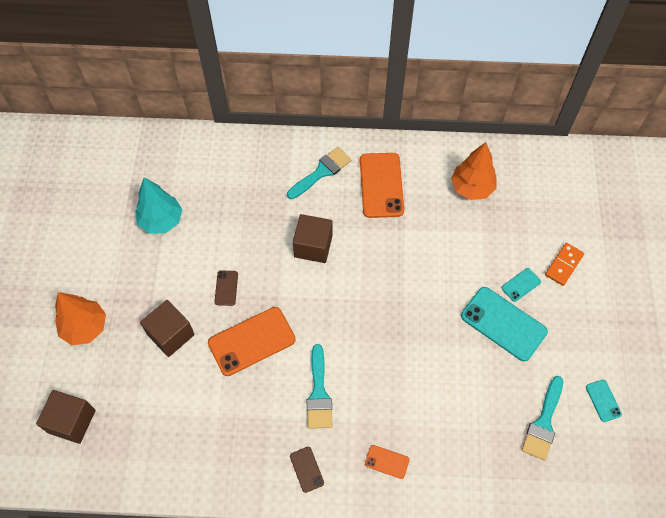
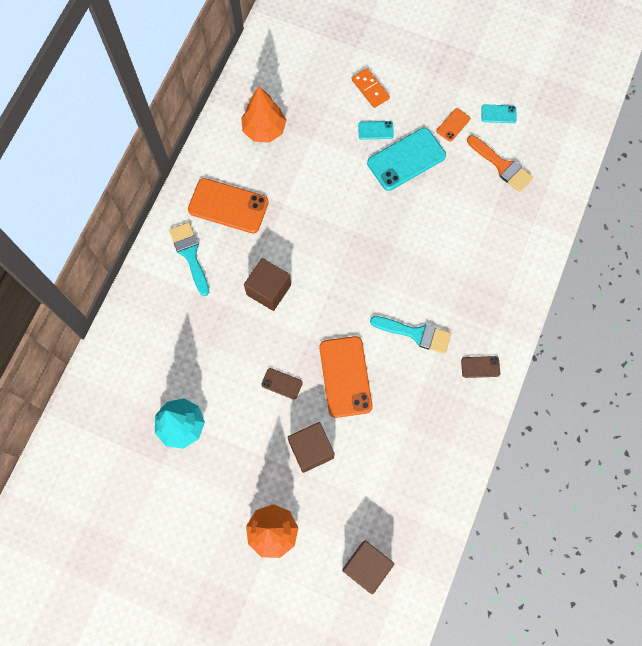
camera: 70 degrees left, 10 degrees up
orange phone [365,445,409,479] -> orange phone moved to [437,108,470,142]
turquoise phone [502,268,541,302] -> turquoise phone turned 75 degrees counterclockwise [358,121,394,140]
turquoise brush [522,376,563,460] -> orange brush [467,135,533,192]

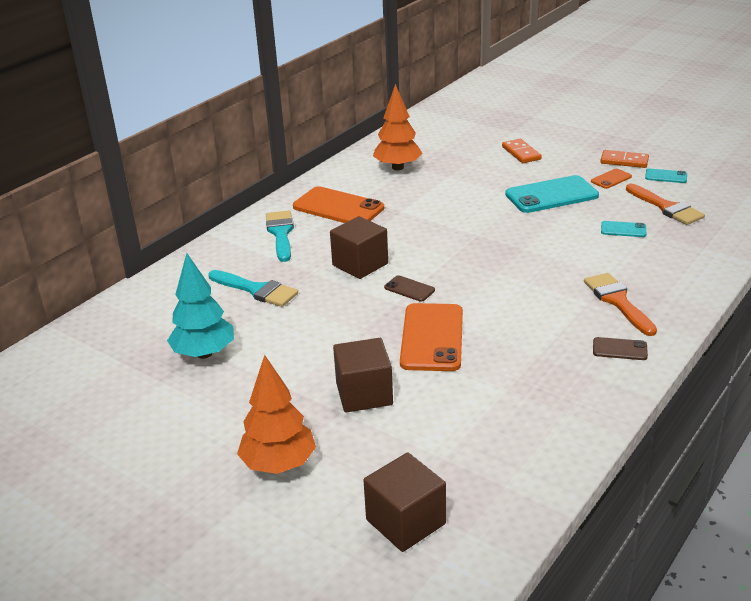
camera: 15 degrees right, 40 degrees down
brown phone [261,368,303,399] -> brown phone moved to [384,275,435,302]
turquoise phone [358,121,394,140] -> turquoise phone moved to [601,221,646,237]
turquoise brush [370,316,451,354] -> turquoise brush moved to [208,270,298,307]
none -> orange brush [584,273,657,336]
none -> orange domino [600,150,649,168]

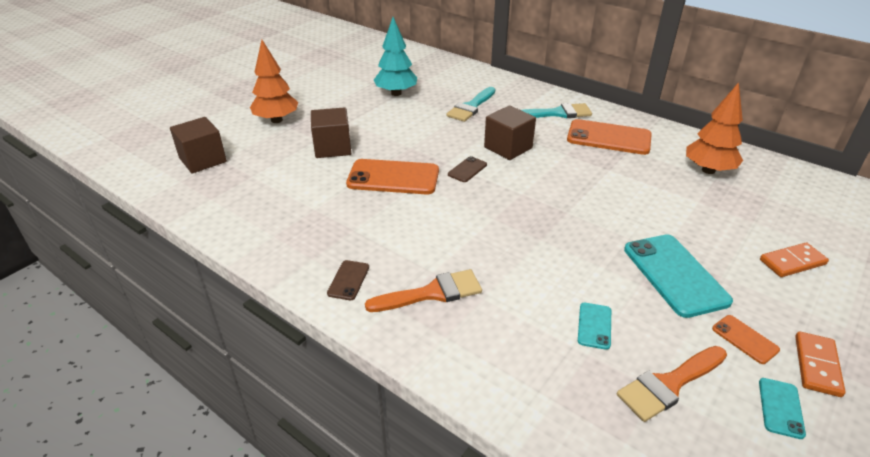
camera: 90 degrees right, 5 degrees up
orange phone [293,186,384,223] -> orange phone turned 75 degrees clockwise [567,119,652,155]

